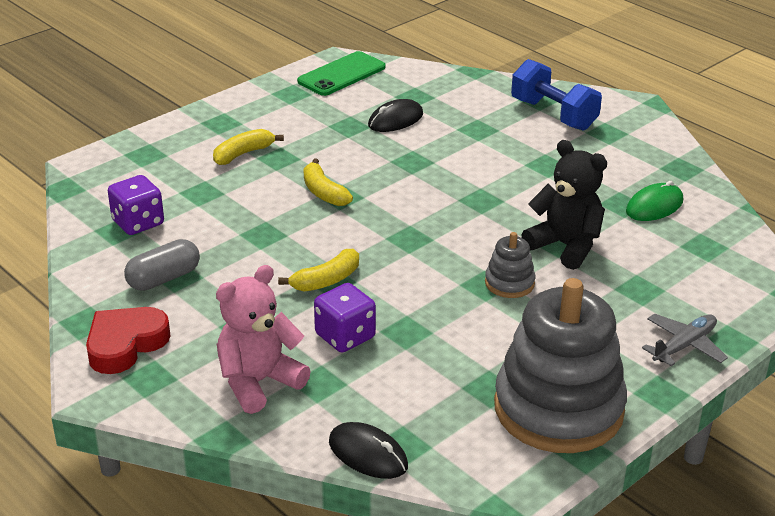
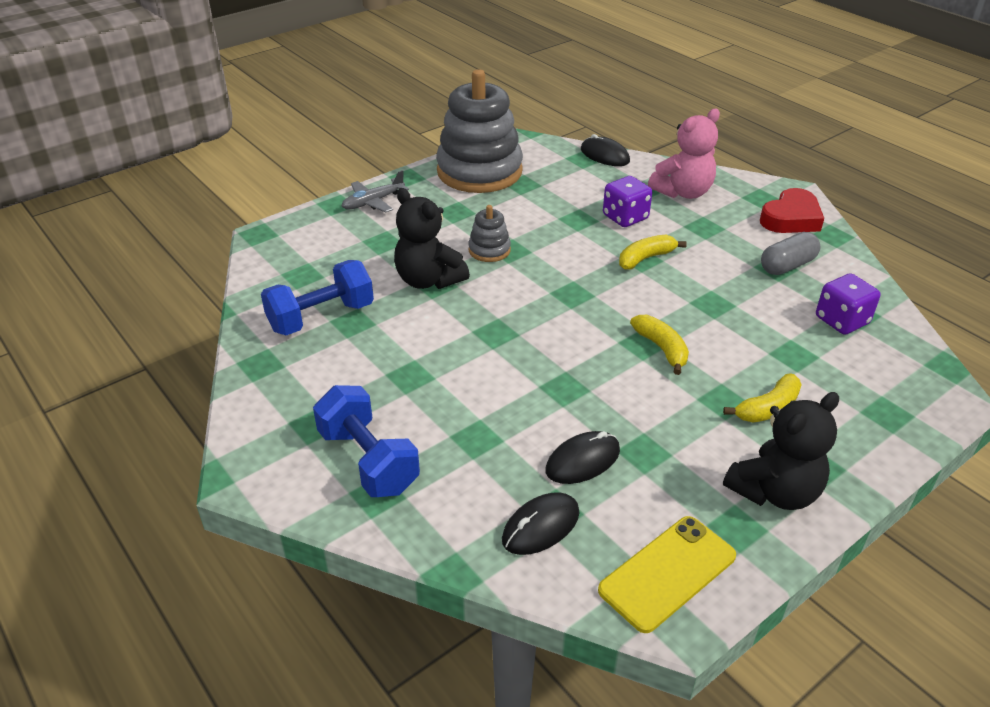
camera: 175 degrees left, 5 degrees up
green phone [297,51,386,96] -> yellow phone [598,516,736,633]
green mouse [626,181,683,221] -> blue dumbbell [261,260,374,335]
none -> black mouse [502,492,579,555]
none -> black teddy bear [723,392,839,510]

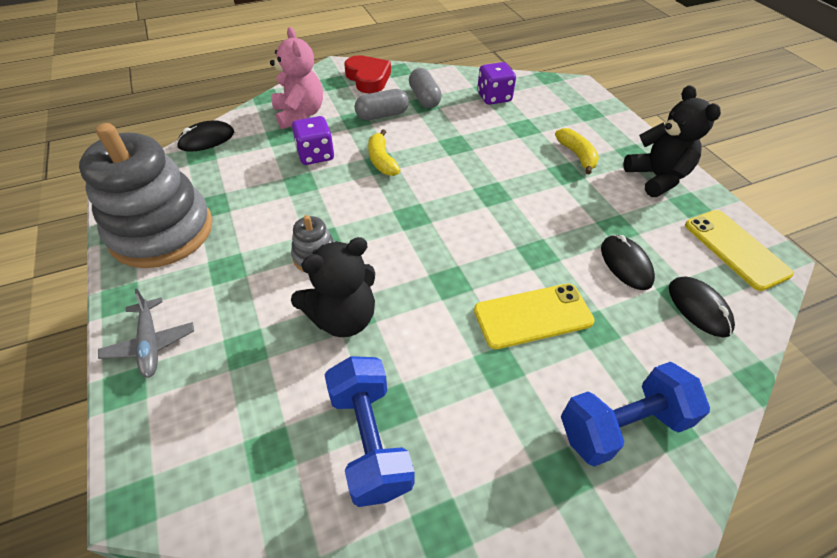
camera: 75 degrees left, 10 degrees up
yellow banana [630,315,689,375] -> none
none -> grey capsule [355,89,409,120]
none -> yellow phone [474,284,594,349]

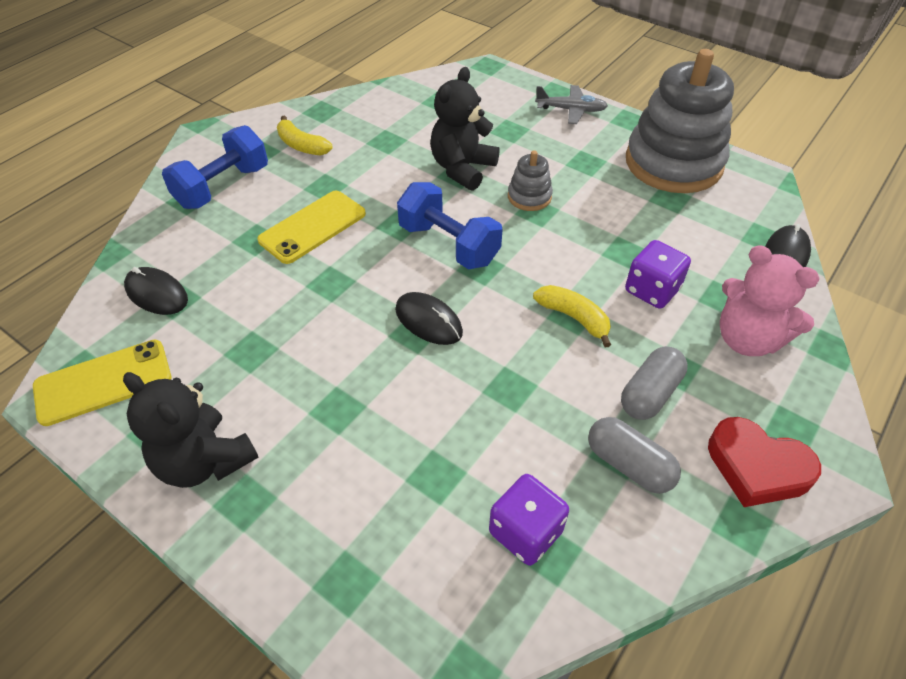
camera: 150 degrees right, 0 degrees up
grey plane [98,289,194,378] -> grey plane turned 150 degrees clockwise [535,85,608,124]
blue dumbbell [324,356,415,507] -> blue dumbbell moved to [397,182,503,269]
yellow banana [555,128,599,174] -> yellow banana moved to [277,115,332,156]
black mouse [601,235,655,290] -> black mouse moved to [395,292,463,345]
yellow phone [685,210,794,291] -> yellow phone turned 60 degrees counterclockwise [33,340,171,426]

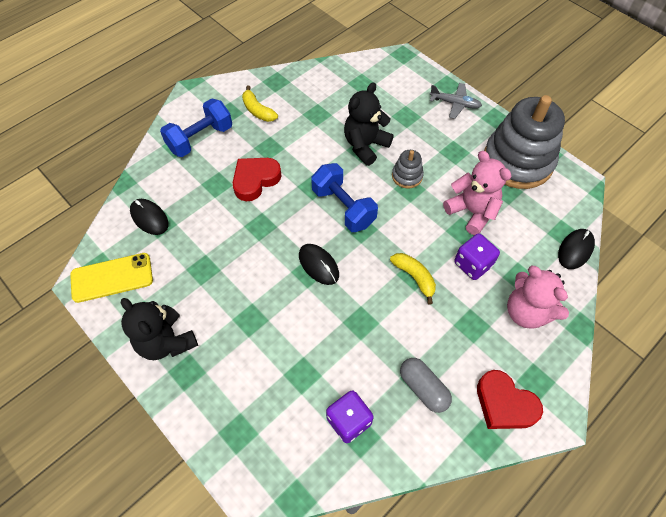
camera: 10 degrees right, 10 degrees up
yellow phone [258,191,366,264] -> red heart [233,158,282,201]
grey capsule [621,346,687,420] -> none
none -> pink teddy bear [443,151,511,235]

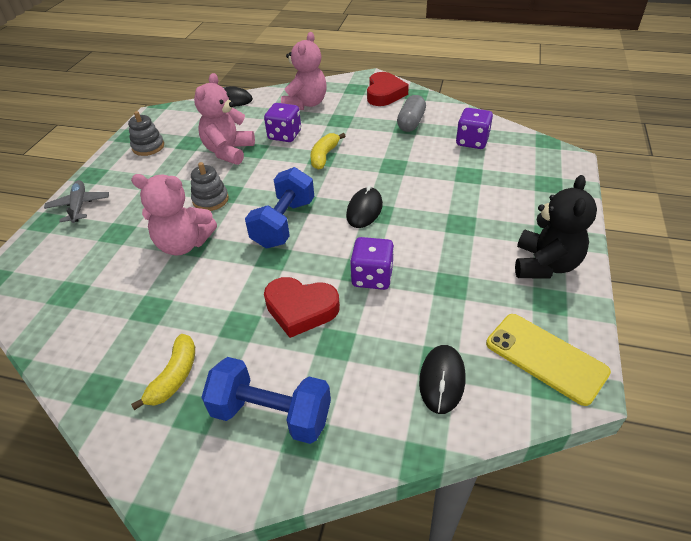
camera: 120 degrees left, 15 degrees down
black teddy bear [344,82,394,166] -> pink teddy bear [131,174,217,255]
grey stacking toy [484,95,565,189] -> grey stacking toy [128,111,164,156], size x0.44
none -> purple dice [350,237,394,290]

